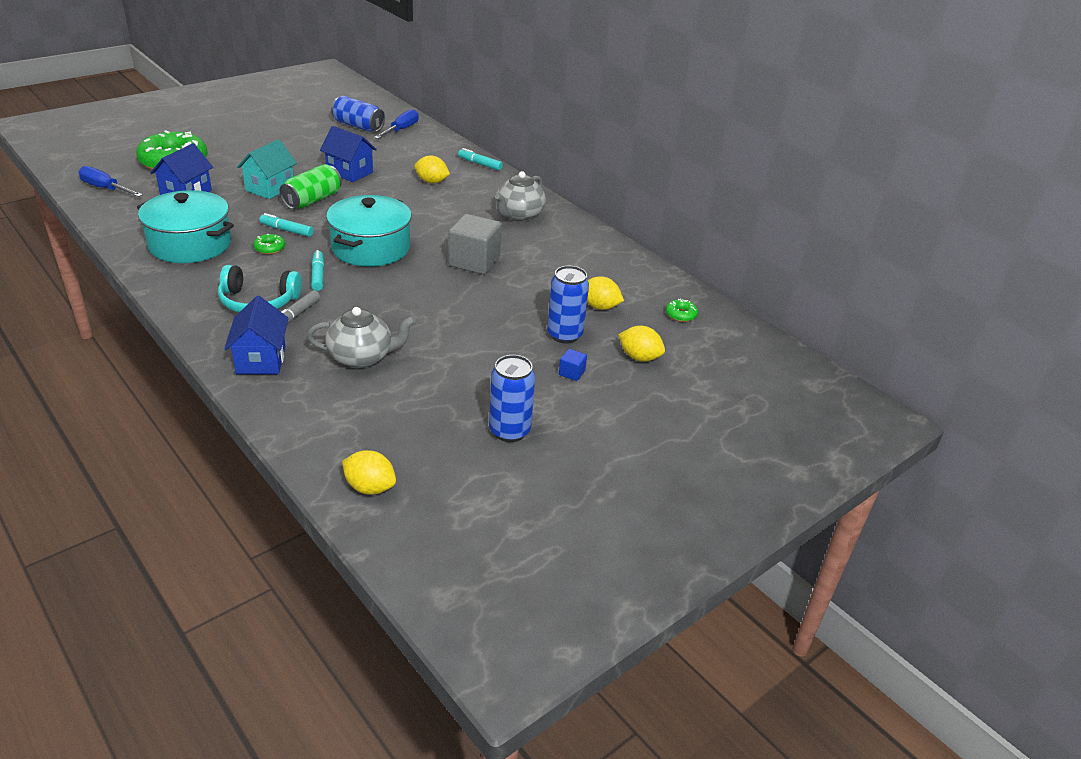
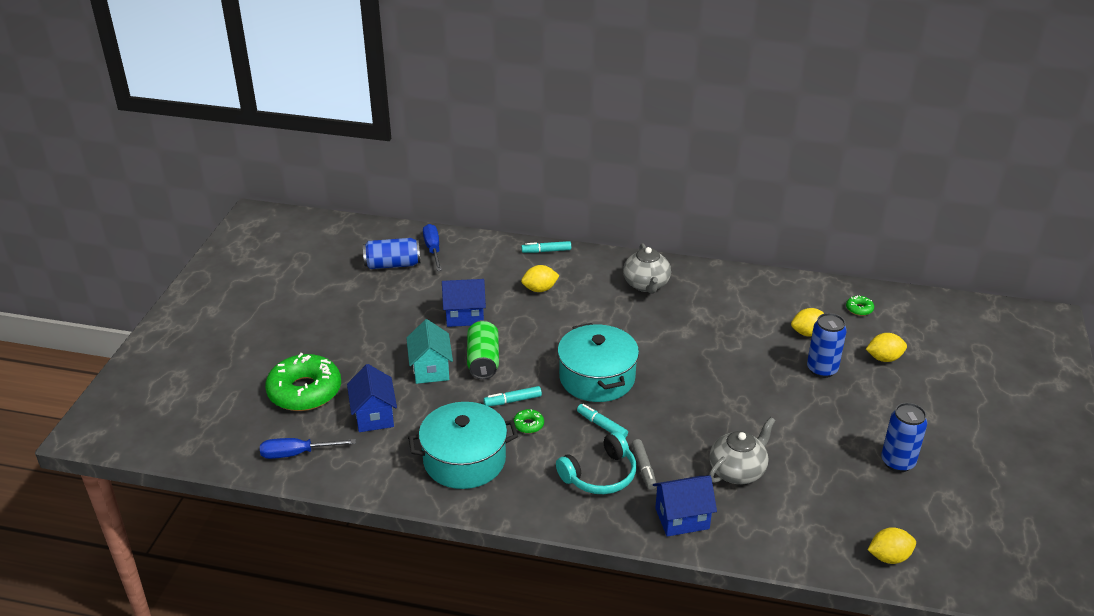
camera: 35 degrees left, 0 degrees up
blue house [224,296,288,375] -> blue house turned 60 degrees counterclockwise [653,476,717,537]
grey cube [448,214,502,275] -> none
blue cube [559,349,587,381] -> none

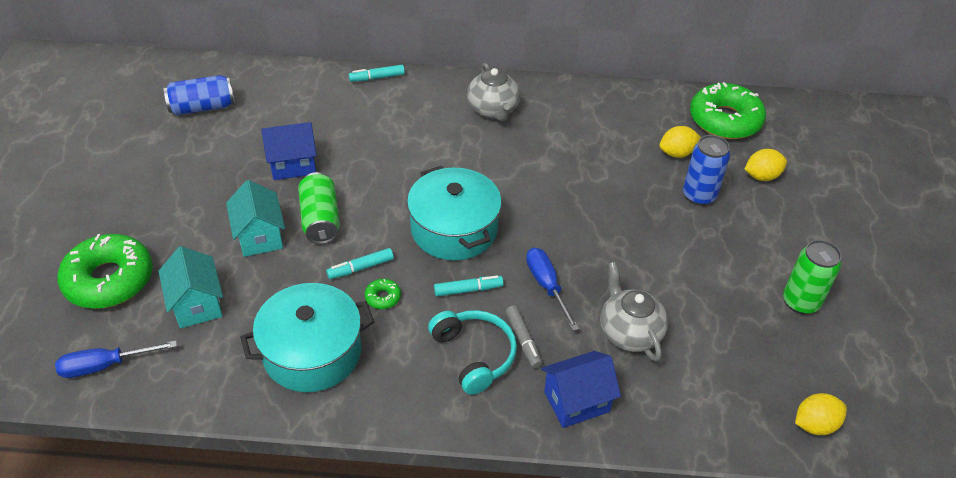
camera: 10 degrees left, 10 degrees up
blue house [347,364,397,432] -> turquoise house [158,246,223,328]
blue screwdriver [423,224,442,271] -> blue screwdriver moved to [526,248,579,331]
yellow lemon [521,265,560,292] -> none
turquoise headphones [556,432,636,494] -> turquoise headphones turned 75 degrees counterclockwise [428,310,517,395]
turquoise marker [577,404,628,438] -> turquoise marker turned 135 degrees clockwise [434,275,504,296]
grey teapot [709,417,776,484] -> grey teapot turned 60 degrees counterclockwise [600,262,668,361]
green donut [846,295,874,316] -> green donut [690,82,766,139], size x2.48
blue can [881,403,927,472] -> green can [783,240,842,314]

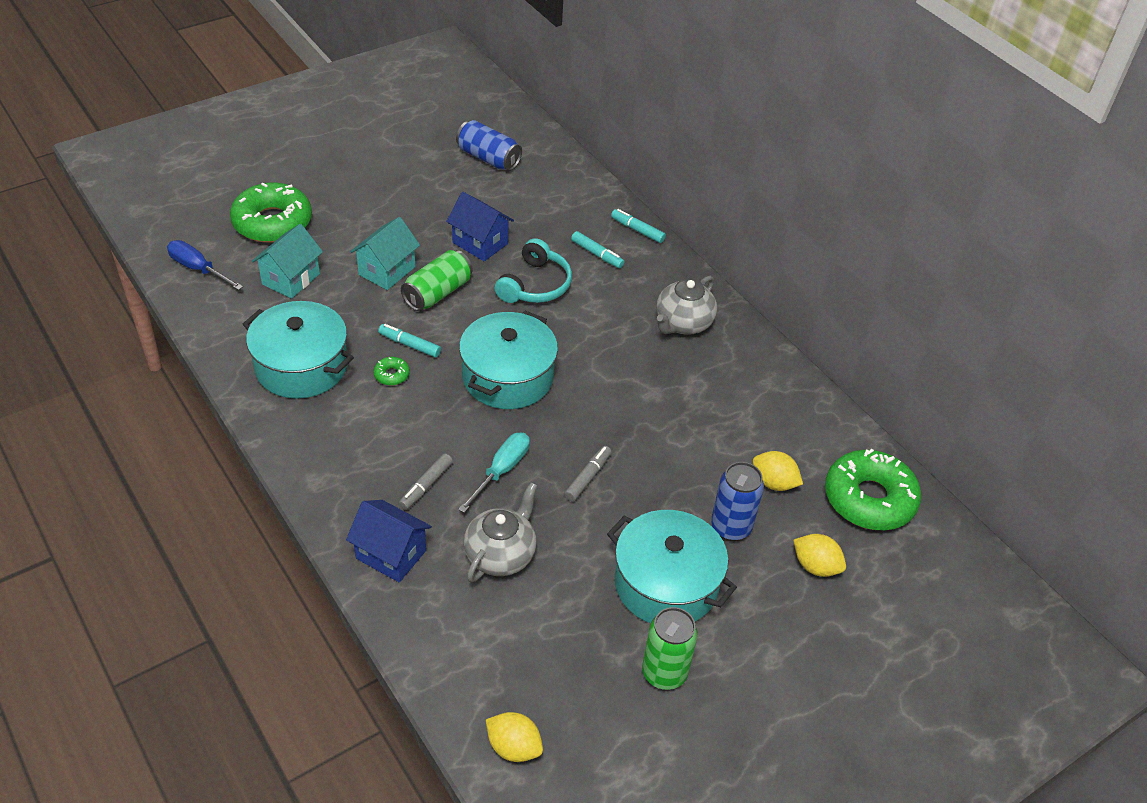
camera: 50 degrees right, 0 degrees up
turquoise headphones [428,310,517,395] -> turquoise headphones moved to [495,238,572,303]
turquoise marker [434,275,504,296] -> turquoise marker moved to [571,231,624,268]
blue screwdriver [526,248,579,331] -> turquoise screwdriver [458,432,530,513]
none -> grey marker [564,446,612,502]
none -> turquoise pot [607,510,737,623]

